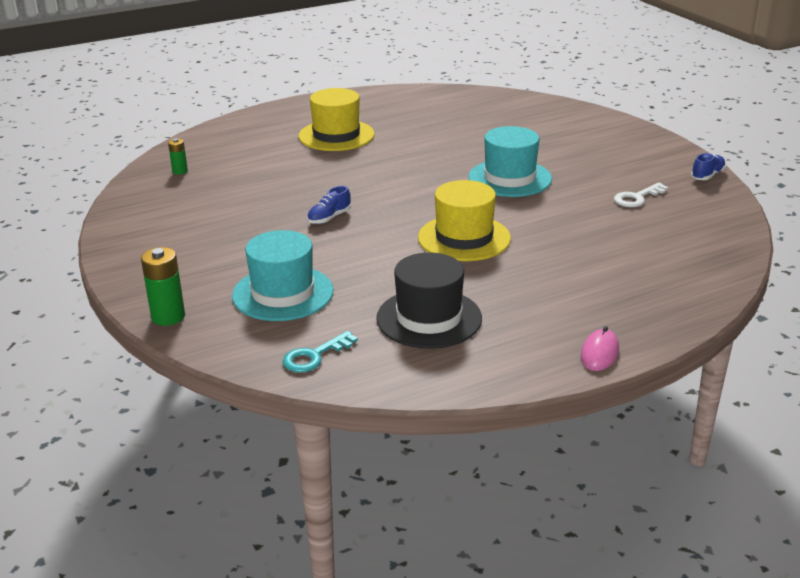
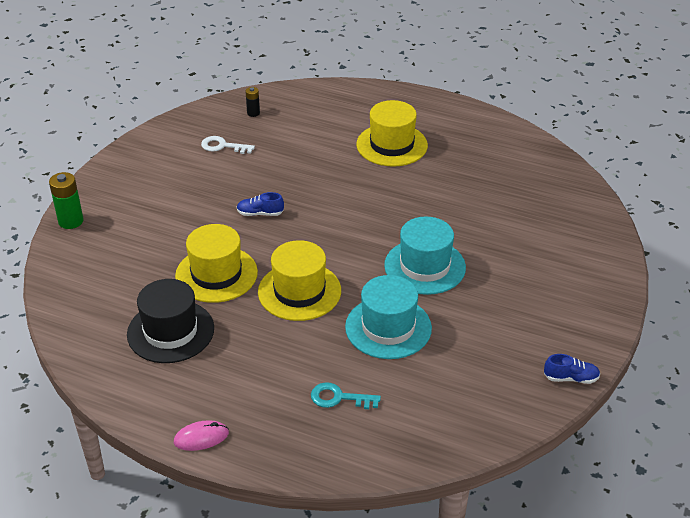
camera: 50 degrees right, 10 degrees up
green battery [168,138,188,175] -> black battery [245,87,260,117]
turquoise hat [232,230,334,321] -> turquoise hat moved to [345,275,432,359]
turquoise key [282,331,358,373] -> turquoise key moved to [311,382,381,409]
white key [614,182,668,207] -> white key moved to [201,136,255,154]
none -> yellow hat [175,224,258,303]

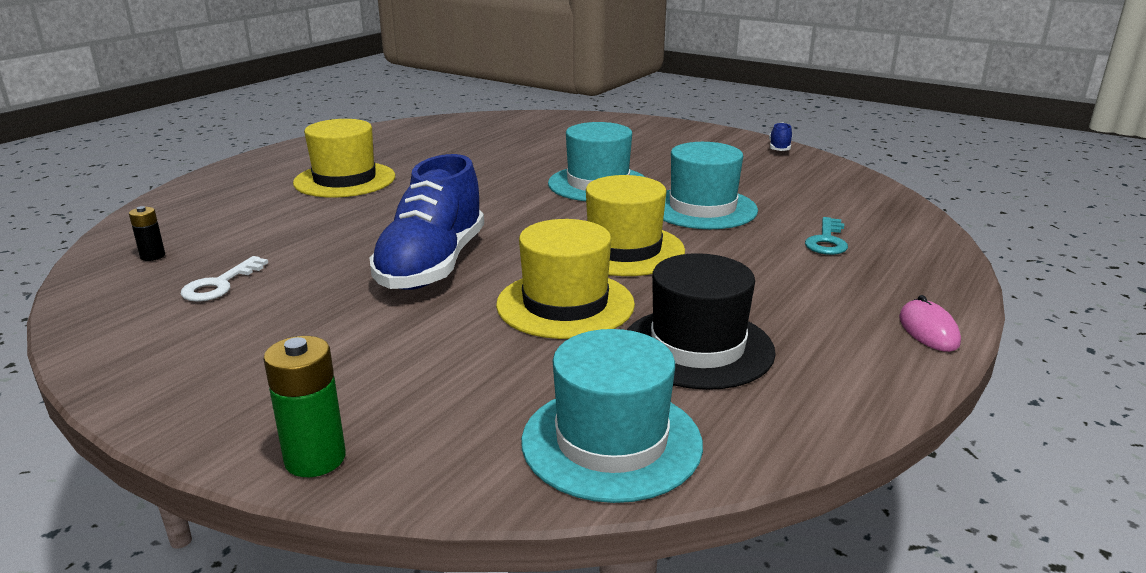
camera: 80 degrees left, 15 degrees down
blue shoe [237,192,284,216] -> blue shoe [369,154,484,290], size x2.41
none -> turquoise hat [521,329,703,503]

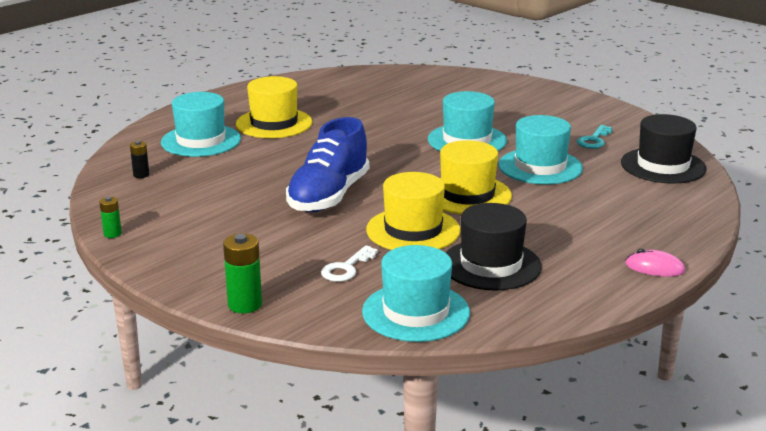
camera: 10 degrees right, 0 degrees up
white key [181,256,268,302] -> white key moved to [321,245,378,282]
blue shoe [769,122,792,151] -> none
turquoise key [805,217,848,255] -> turquoise key moved to [577,125,612,149]
pink mouse [899,295,961,352] -> pink mouse turned 75 degrees counterclockwise [626,249,685,277]
none -> green battery [99,197,122,238]
none -> turquoise hat [161,92,241,157]
none -> black hat [621,114,706,184]

